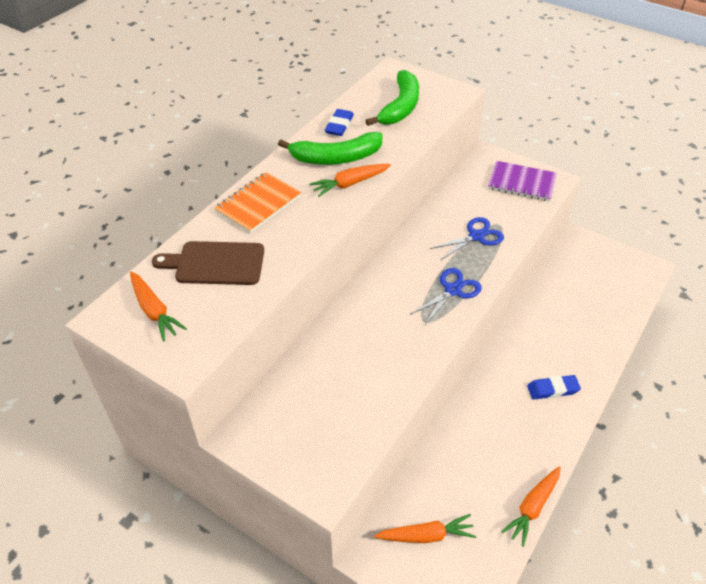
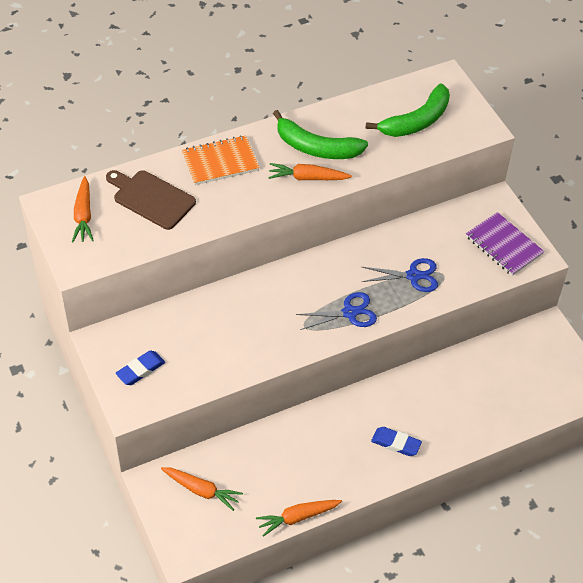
camera: 30 degrees right, 5 degrees up
blue eraser [325,109,354,136] -> blue eraser moved to [116,351,165,385]

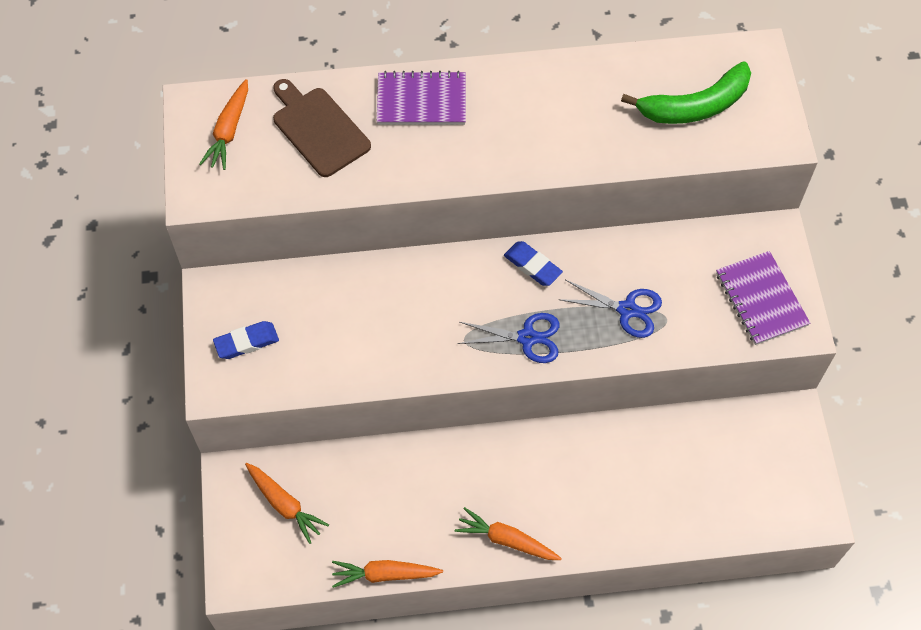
camera: 20 degrees right, 10 degrees up
orange notebook [182,135,260,185] -> purple notebook [377,71,466,125]
orange carrot [268,163,352,180] -> orange carrot moved to [455,507,562,560]
green banana [273,110,368,159] -> none
blue eraser [371,427,422,456] -> blue eraser moved to [504,241,563,286]

